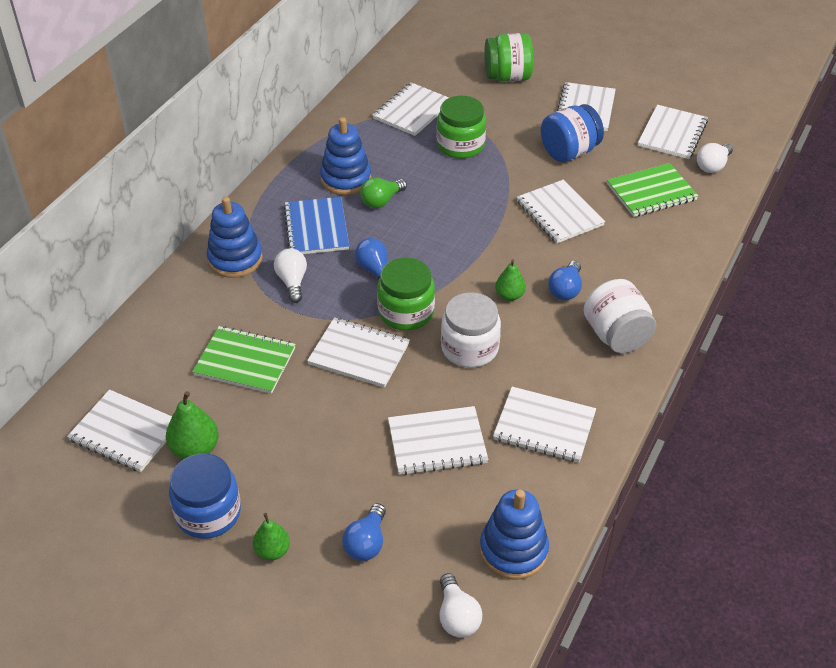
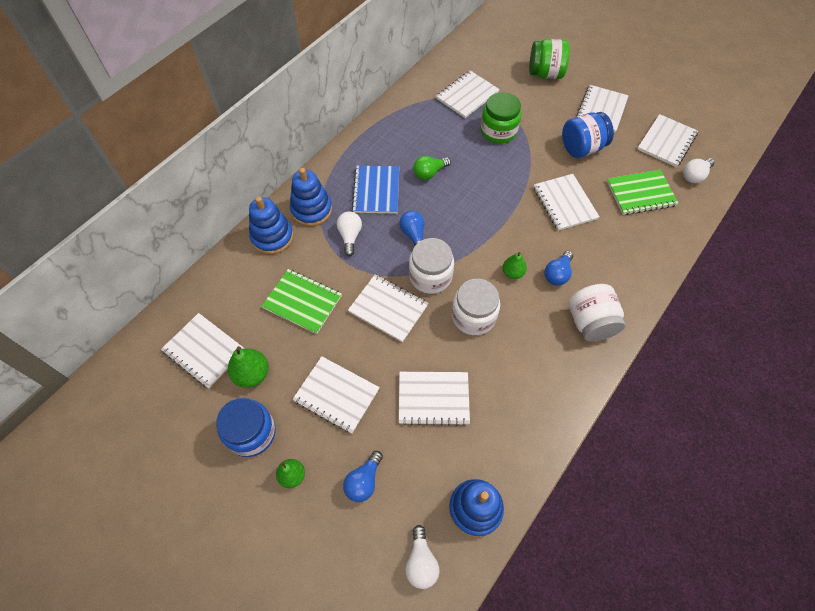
camera: 10 degrees right, 15 degrees up
blue stacking toy [320,117,371,195] -> blue stacking toy moved to [249,196,294,254]
green jar [377,258,435,331] -> white jar [409,238,454,294]
white notebook [493,387,596,462] -> white notebook moved to [292,356,380,433]

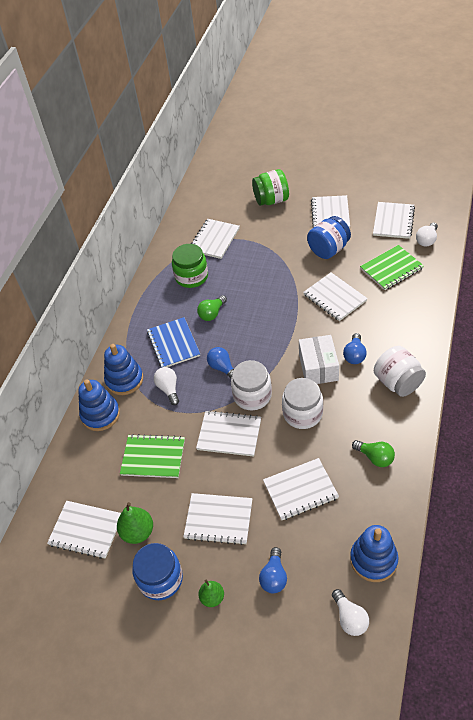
camera: 15 degrees left, 10 degrees down
green jar [480,92,521,143] -> green jar moved to [172,244,208,288]
green pear [503,252,527,279] -> white box [299,335,339,384]
none -> green light bulb [352,440,395,467]

